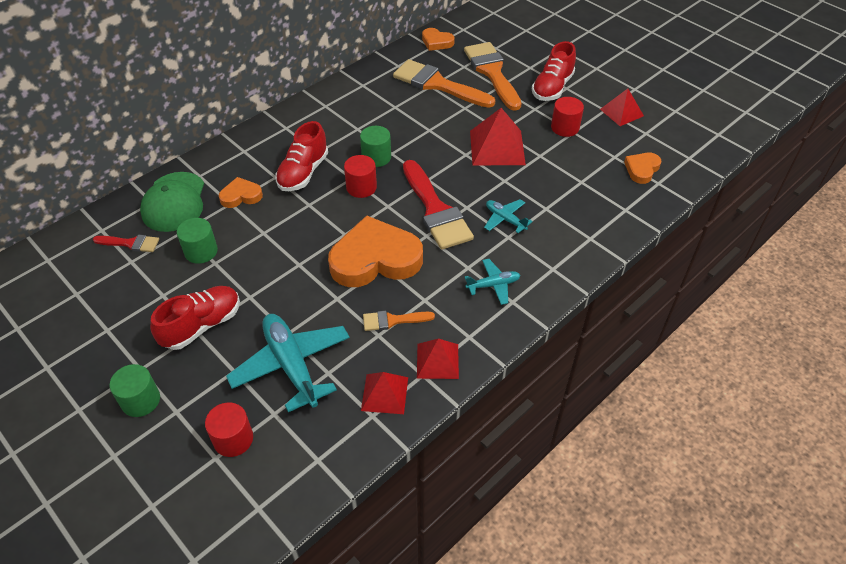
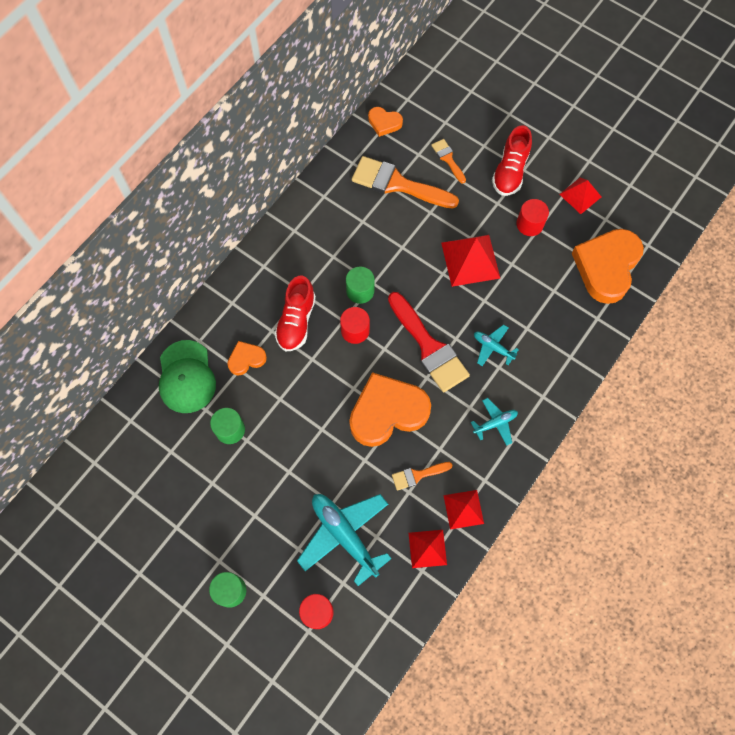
camera: 10 degrees left, 20 degrees up
red brush [93,235,159,252] -> none
red shoe [150,286,240,350] -> none
orange brush [464,42,522,111] -> orange brush [431,139,466,184], size x0.50
orange heart [624,153,661,184] -> orange heart [572,229,644,304], size x2.07

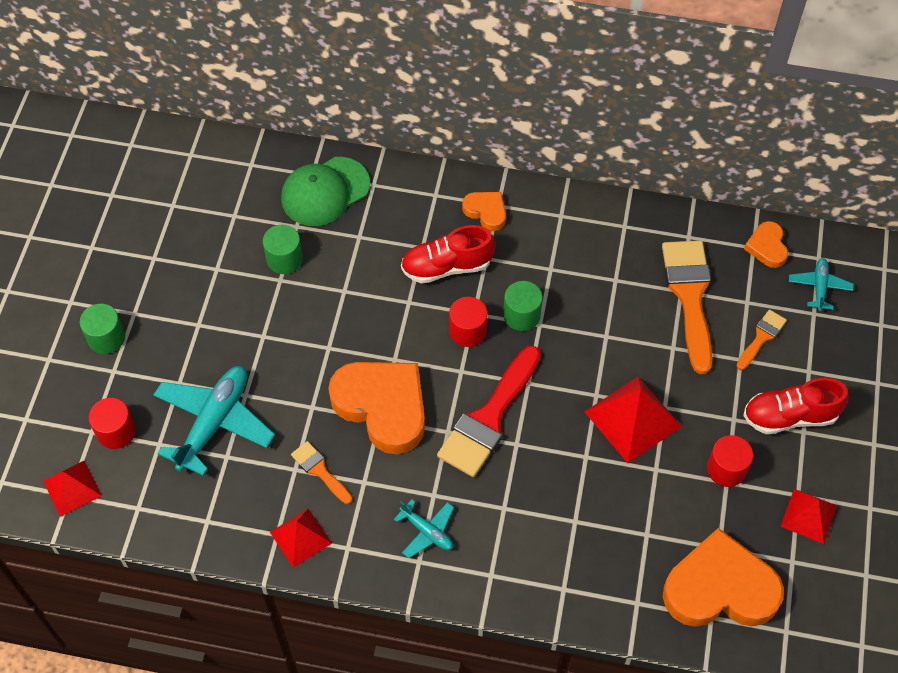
camera: 65 degrees right, 10 degrees down
orange heart [227,341,267,376] -> orange heart moved to [462,192,506,231]
red pyramid [409,530,447,568] -> red pyramid moved to [43,461,102,517]
turquoise plane [474,324,519,366] -> turquoise plane moved to [789,258,854,311]

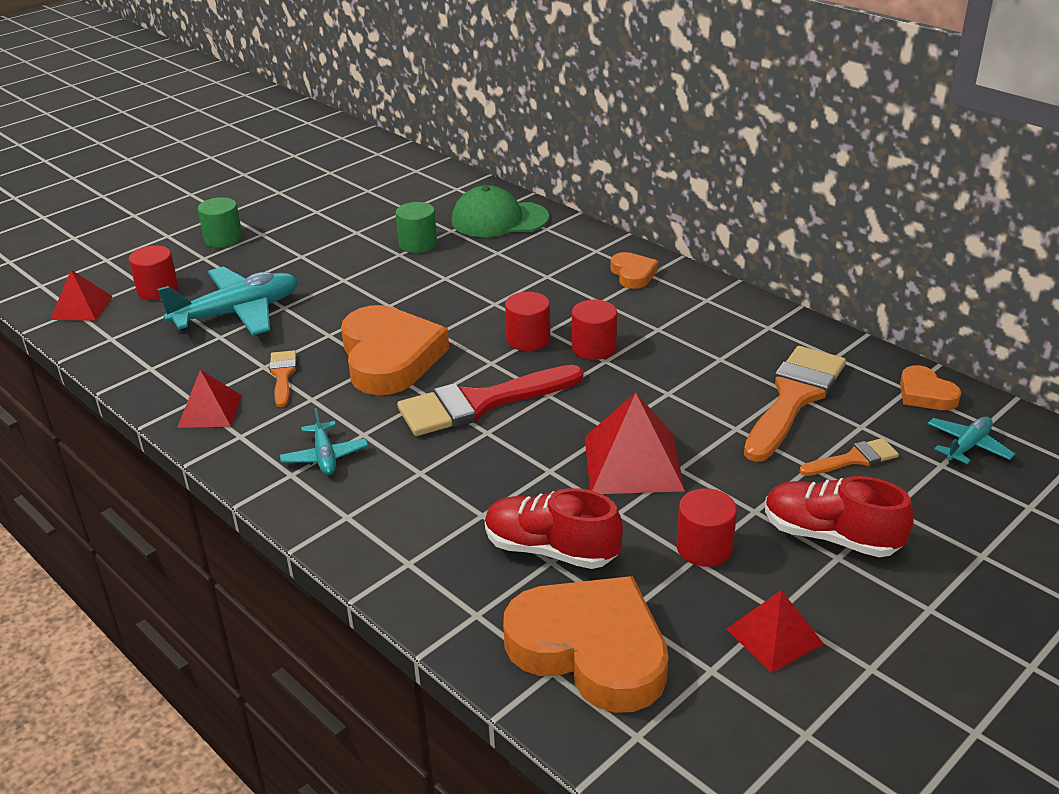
camera: 35 degrees right, 25 degrees down
red shoe [401,225,495,284] -> red shoe moved to [485,488,623,569]
green cylinder [503,281,543,331] -> red cylinder [572,300,617,360]
orange heart [744,221,788,268] -> orange heart turned 60 degrees counterclockwise [900,365,961,410]

